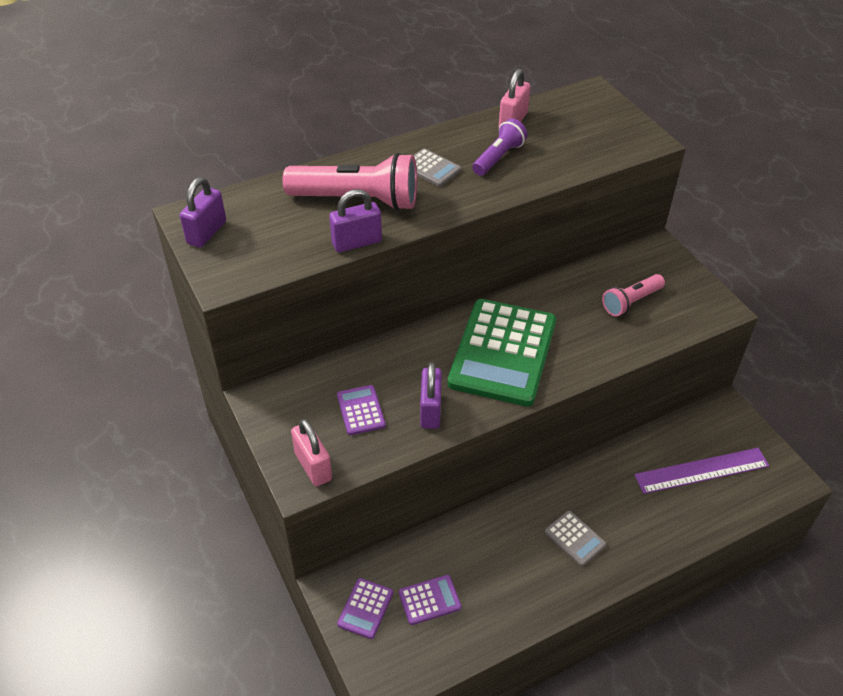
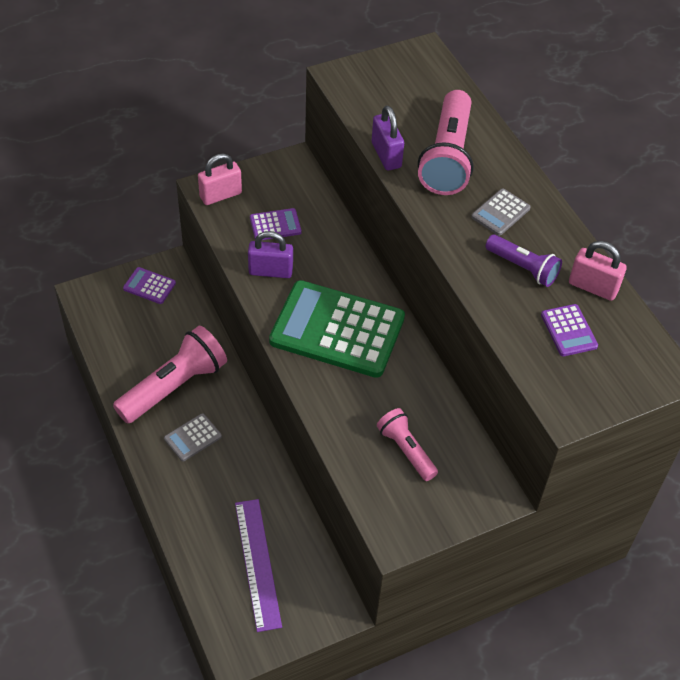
camera: 90 degrees right, 5 degrees up
purple padlock [180,177,226,248] -> none
purple calculator [399,575,462,625] -> purple calculator moved to [541,304,598,356]
none -> pink flashlight [113,326,227,424]

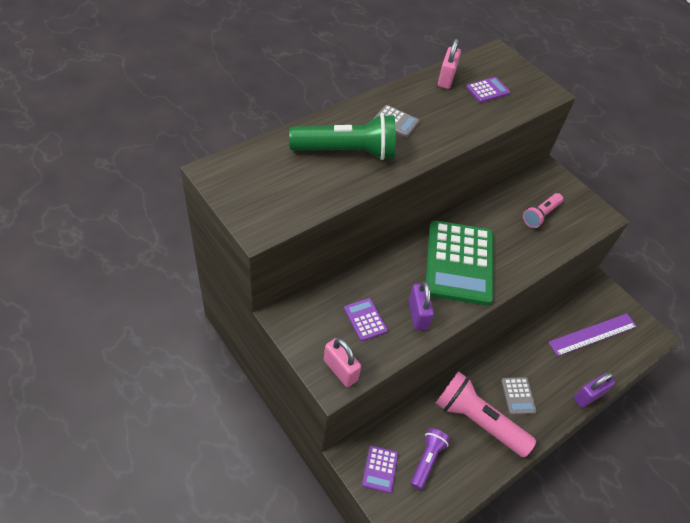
camera: 105 degrees left, 0 degrees up
grey calculator [164,413,222,461] -> grey calculator turned 45 degrees clockwise [501,377,537,415]
purple padlock [372,106,404,170] -> purple padlock moved to [574,373,615,408]
pink flashlight [418,90,473,195] -> green flashlight [289,114,396,160]
purple flashlight [485,235,562,287] -> purple flashlight moved to [411,428,450,490]

